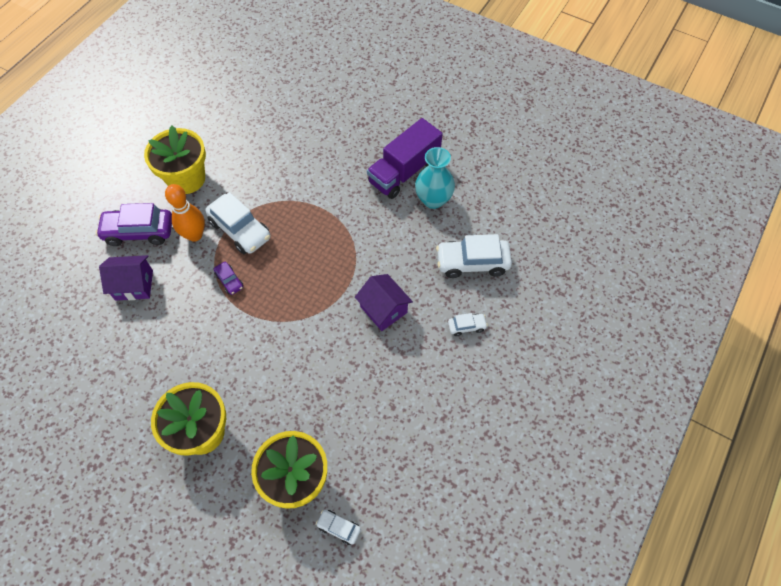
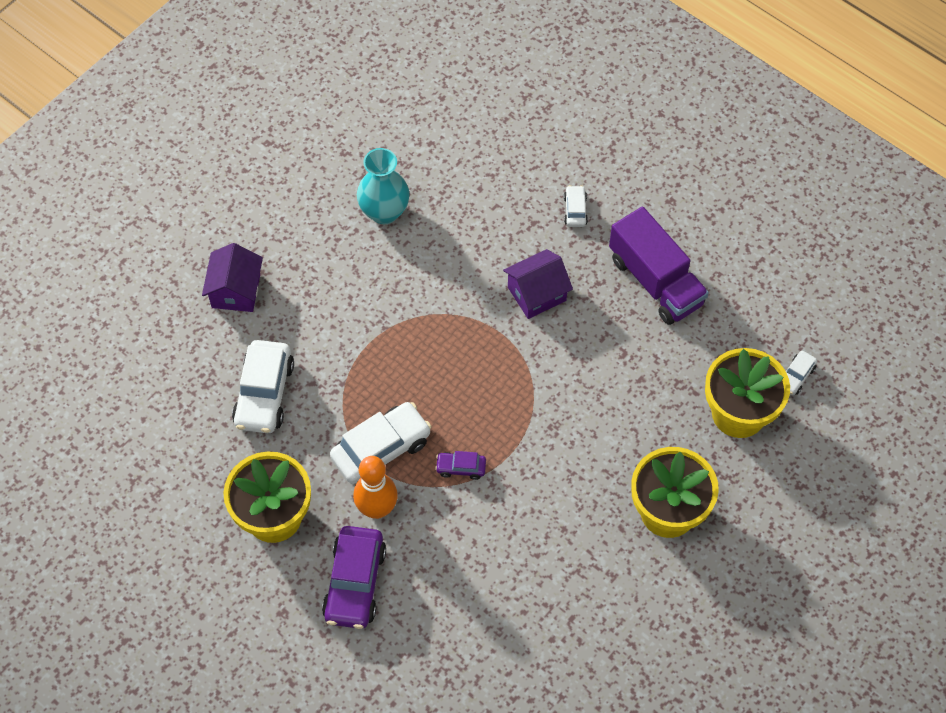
camera: 80 degrees left, 0 degrees up
purple house [99,255,153,301] -> purple house moved to [202,243,263,312]
purple car [214,262,244,295] -> purple car turned 150 degrees counterclockwise [435,451,486,480]
purple truck [367,118,442,199] -> purple truck moved to [609,207,709,325]
white car [436,234,512,278] -> white car moved to [232,340,294,433]

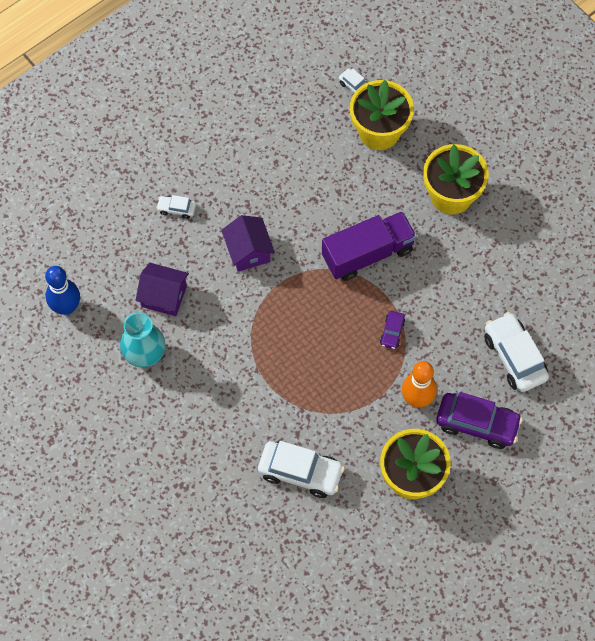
camera: 80 degrees left, 5 degrees up
purple house [202,243,263,312] -> purple house moved to [136,263,189,316]
white car [330,402,432,484] -> white car moved to [484,312,549,392]
purple truck [609,207,709,325] -> purple truck moved to [322,211,417,281]
none -> blue bowling pin [45,266,80,315]

